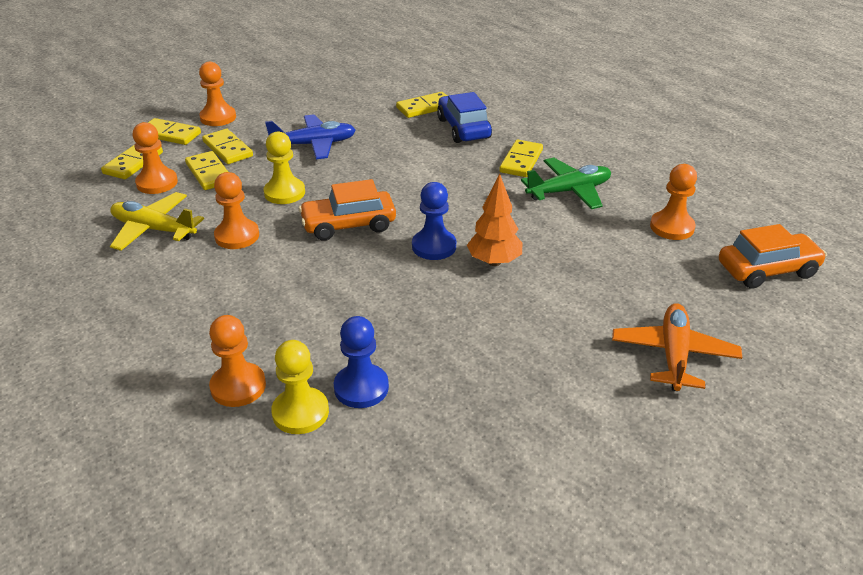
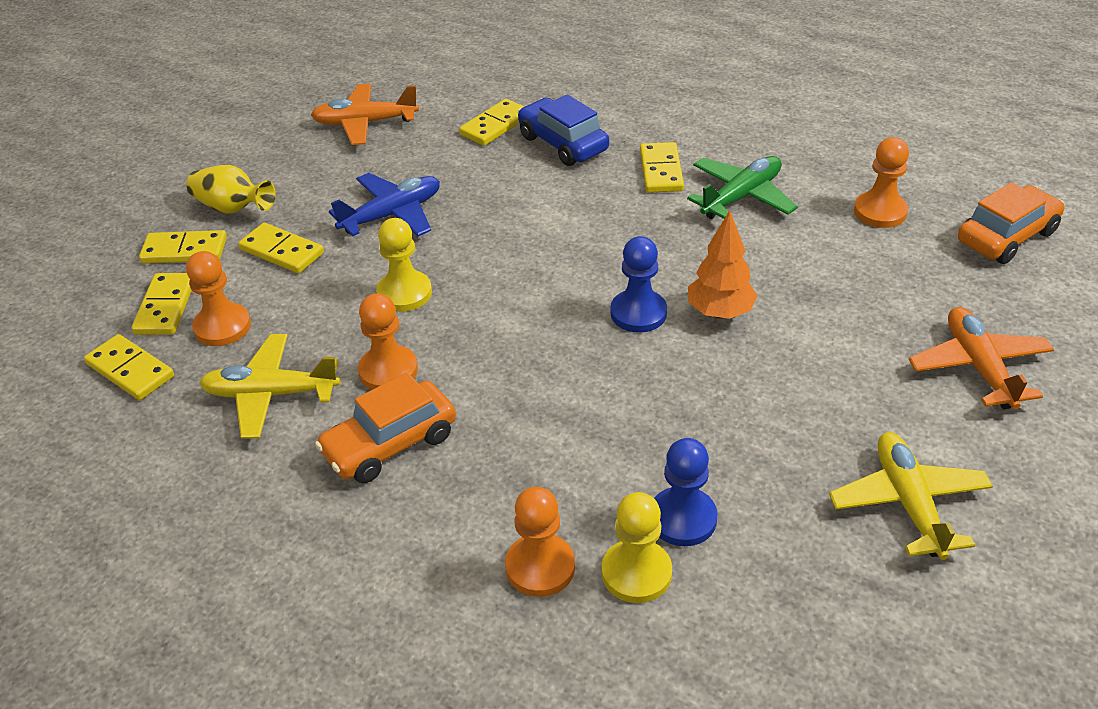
camera: 20 degrees left, 5 degrees up
yellow domino [185,151,228,190] -> yellow domino moved to [84,334,174,400]
orange pawn [199,62,236,126] -> yellow vase [187,165,275,214]
orange car [299,179,396,241] -> orange car moved to [315,372,456,483]
none -> orange plane [311,84,419,145]
none -> yellow plane [829,432,993,560]

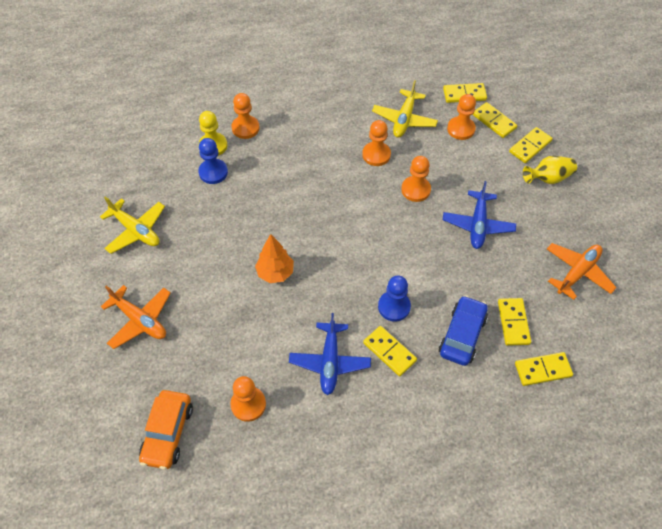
camera: 135 degrees right, 15 degrees up
yellow plane [199,334,341,439] -> yellow plane turned 150 degrees clockwise [372,80,438,138]
yellow domino [238,223,324,273] -> yellow domino moved to [515,352,573,386]
orange car [315,372,456,483] -> none
yellow pawn [376,218,432,312] -> orange pawn [401,156,431,202]
blue car [518,95,609,166] -> blue car turned 75 degrees counterclockwise [439,295,488,366]
blue pawn [610,236,667,333] -> blue pawn moved to [378,275,411,322]
green plane [687,156,798,219] -> blue plane [289,313,371,395]

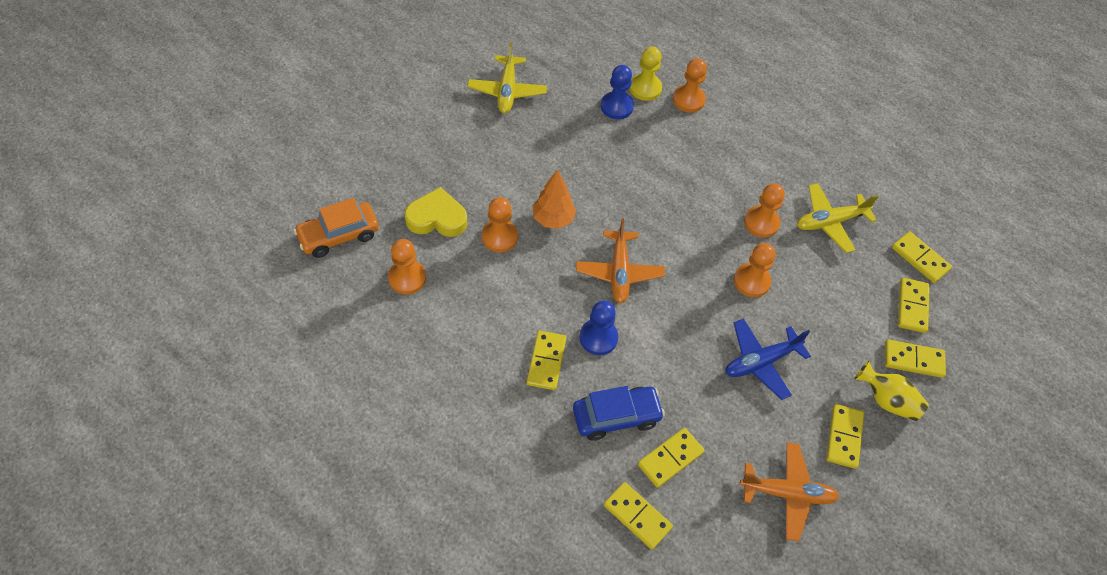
camera: 50 degrees right, 0 degrees up
orange plane [101,285,171,349] -> orange plane moved to [576,218,665,303]
blue plane [289,313,371,395] -> none
orange pawn [447,94,476,140] -> orange pawn moved to [482,197,518,252]
none -> yellow heart [405,187,467,237]
none -> yellow domino [826,404,864,469]

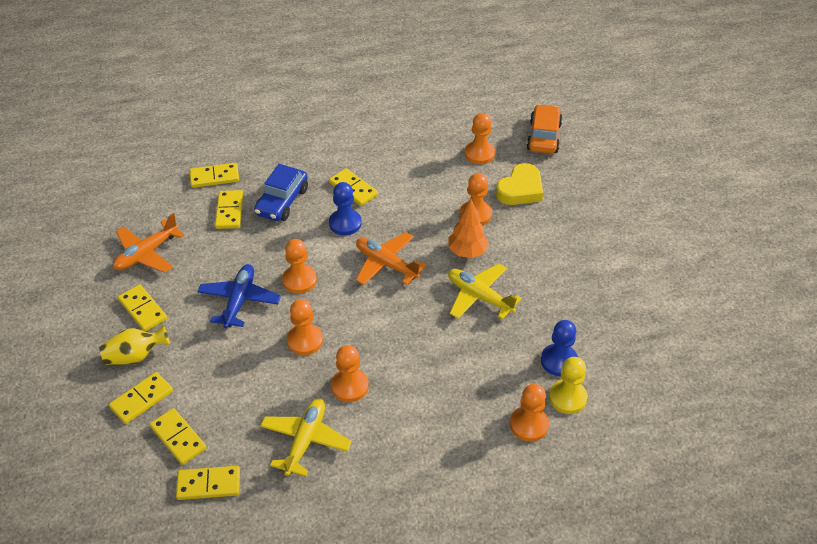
camera: 130 degrees right, 10 degrees down
yellow plane [467,43,547,114] -> yellow plane moved to [448,263,522,319]
none -> orange pawn [282,239,317,294]

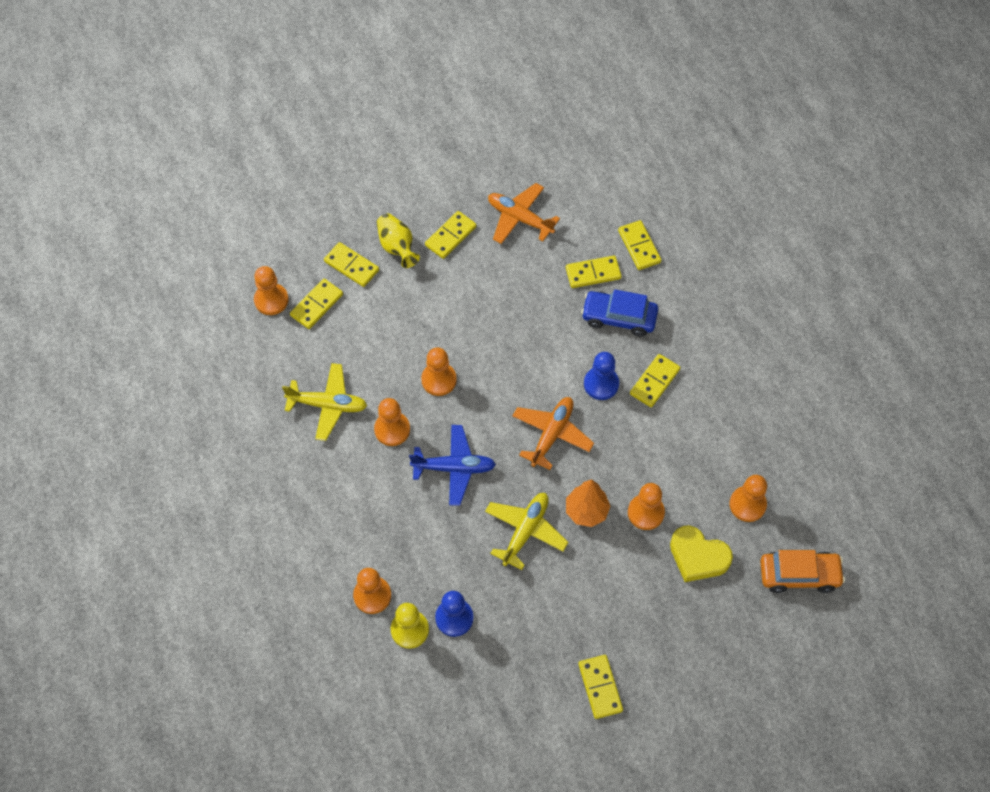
camera: 80 degrees right, 15 degrees up
yellow domino [176,466,240,500] -> yellow domino moved to [578,655,623,719]
blue plane [197,264,281,329] -> blue plane moved to [409,425,496,505]
orange pawn [282,239,317,294] -> orange pawn moved to [254,266,289,315]

